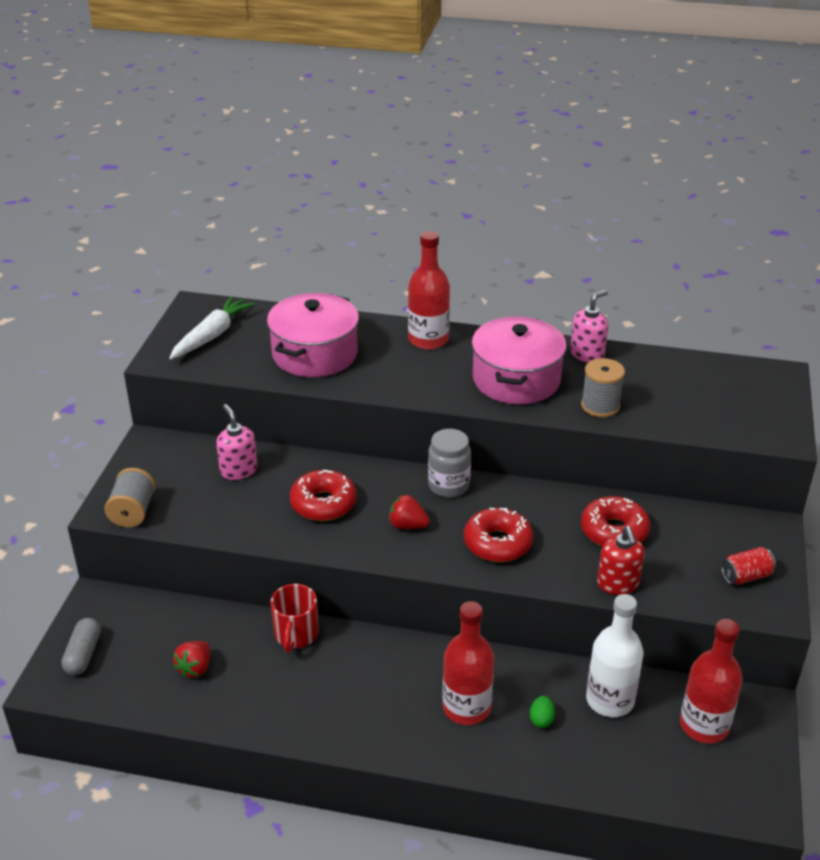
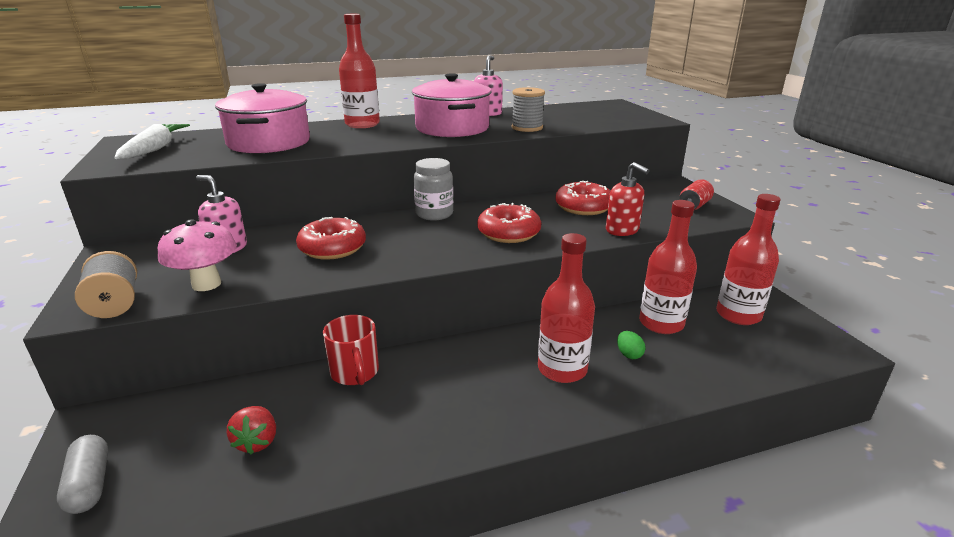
camera: 30 degrees left, 10 degrees down
red strawberry [389,495,430,529] -> none
white bottle [586,594,643,717] -> red bottle [639,200,697,334]
none -> pink mushroom [158,219,237,291]

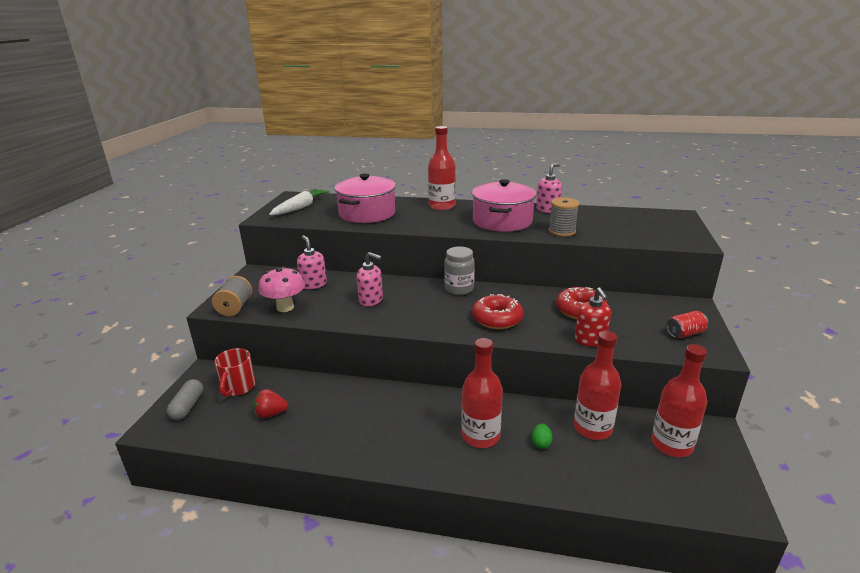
camera: 30 degrees right, 0 degrees up
red strawberry [227,406,276,455] -> red strawberry turned 60 degrees clockwise [254,389,288,418]
red donut [296,217,366,260] -> pink soap dispenser [357,252,383,306]
red mug [323,315,379,385] -> red mug moved to [214,348,256,397]

